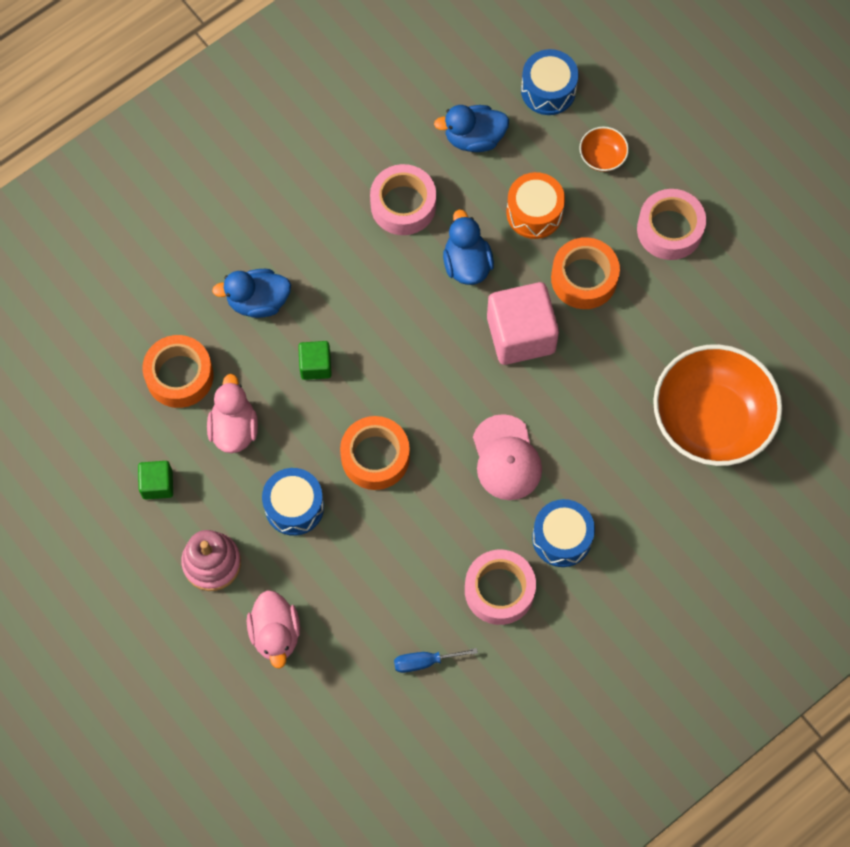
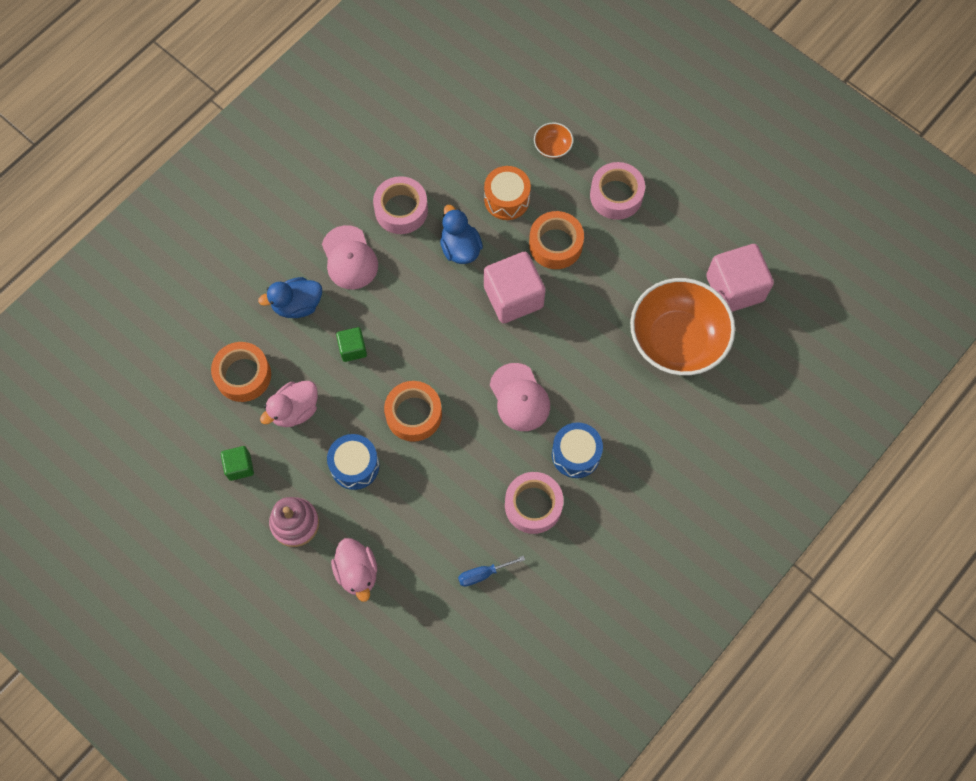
camera: 10 degrees left, 0 degrees up
pink duck [207,374,258,453] -> pink duck turned 120 degrees counterclockwise [260,381,318,427]
blue duck [434,105,509,152] -> none
blue drum [521,49,579,115] -> none
none -> pink cap [322,225,378,289]
none -> pink cube [706,244,774,312]

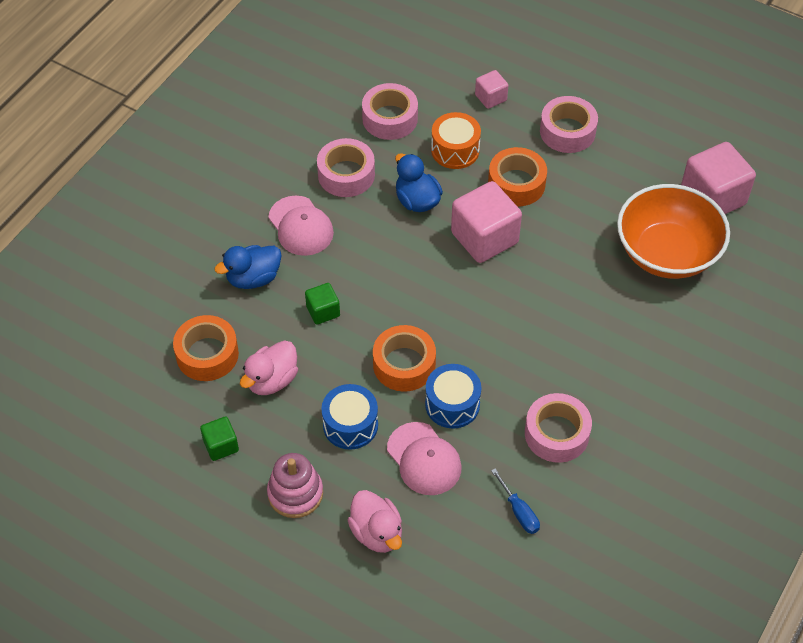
camera: 10 degrees left, 15 degrees down
blue screwdriver [458,556,525,587] -> blue screwdriver turned 90 degrees counterclockwise [491,468,540,534]
pink cap [490,363,550,431] -> pink cap moved to [387,422,462,495]
orange bowl [534,122,573,158] -> pink cube [475,70,508,109]
blue drum [552,422,603,478] -> blue drum moved to [425,364,481,429]
none -> pink tape [362,83,418,140]

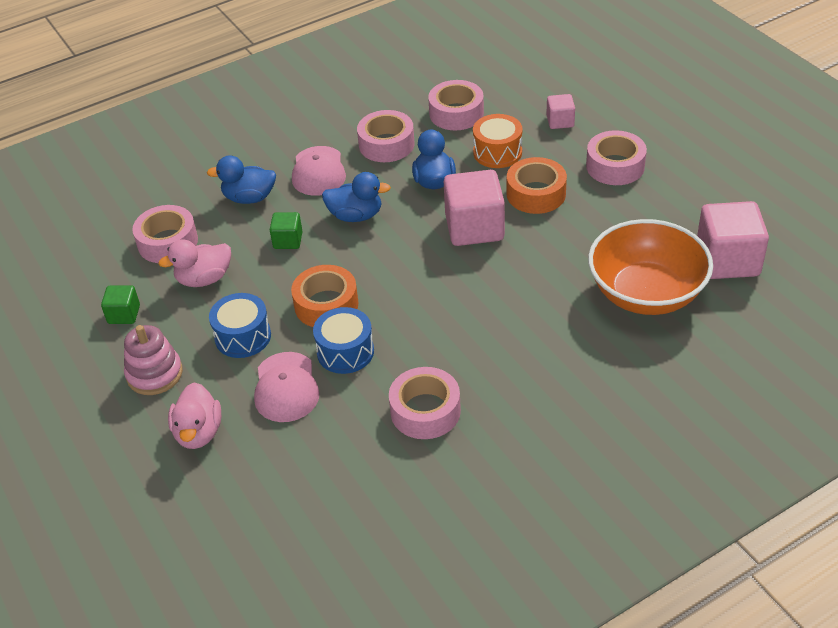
camera: 30 degrees right, 10 degrees down
orange tape [173,315,239,381] -> pink tape [132,205,198,263]
blue screwdriver [491,468,540,534] -> none
none -> blue duck [322,172,391,222]

